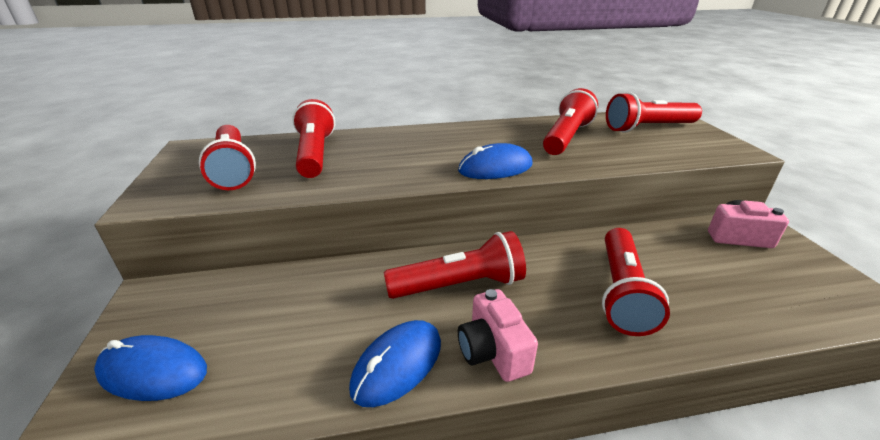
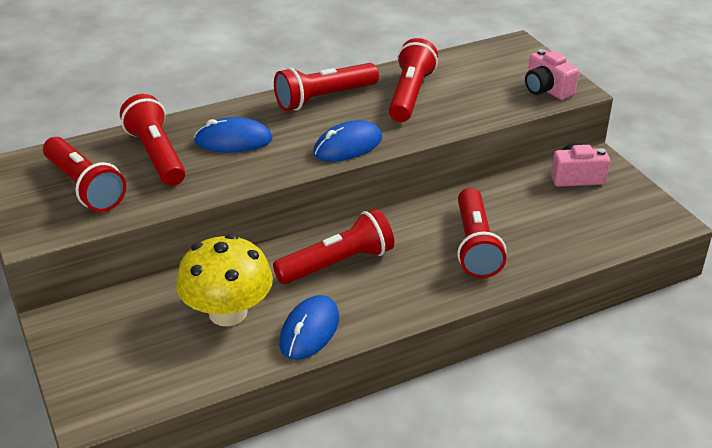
camera: 15 degrees left, 5 degrees up
blue mouse [94,335,207,401] -> blue mouse moved to [194,117,272,153]
pink camera [458,289,538,382] -> pink camera moved to [525,49,579,100]
red flashlight [606,92,702,133] -> red flashlight moved to [274,63,379,111]
none -> yellow mushroom [176,234,273,326]

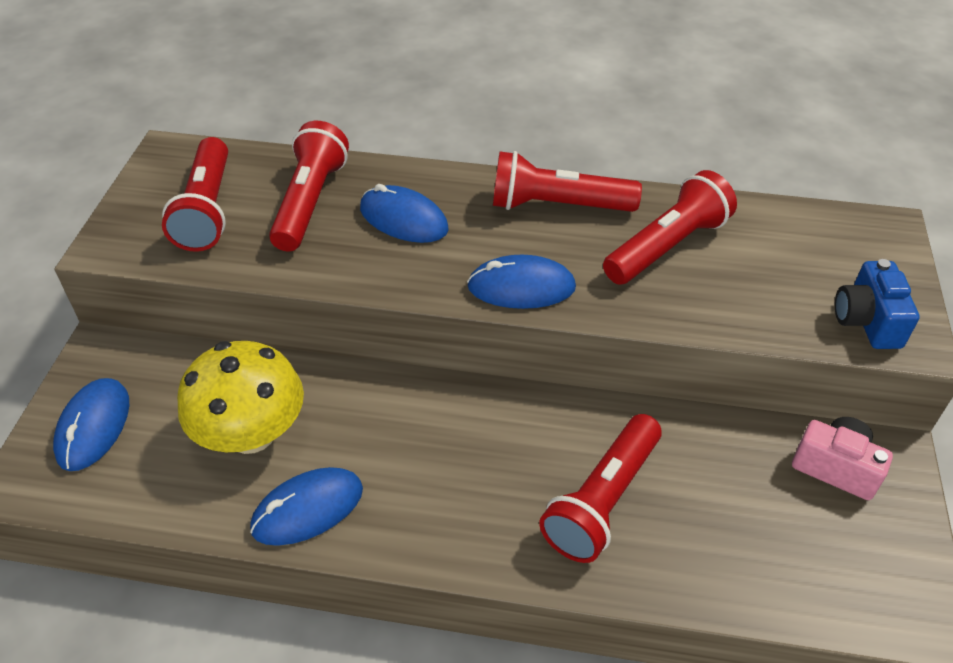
camera: 35 degrees right, 10 degrees up
red flashlight [273,209,394,284] -> none
pink camera [525,49,579,100] -> blue camera [835,259,920,349]
none -> blue mouse [53,378,129,471]

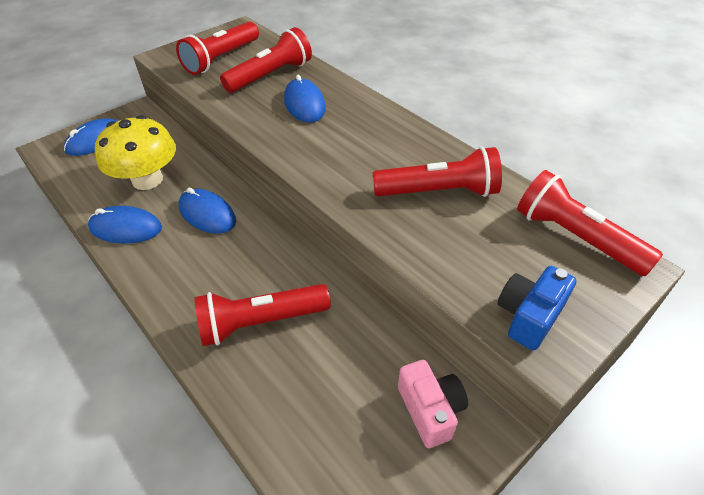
camera: 40 degrees right, 0 degrees up
blue mouse [467,255,576,309] -> blue mouse moved to [179,188,236,234]
red flashlight [493,151,642,212] -> red flashlight moved to [517,170,663,276]

